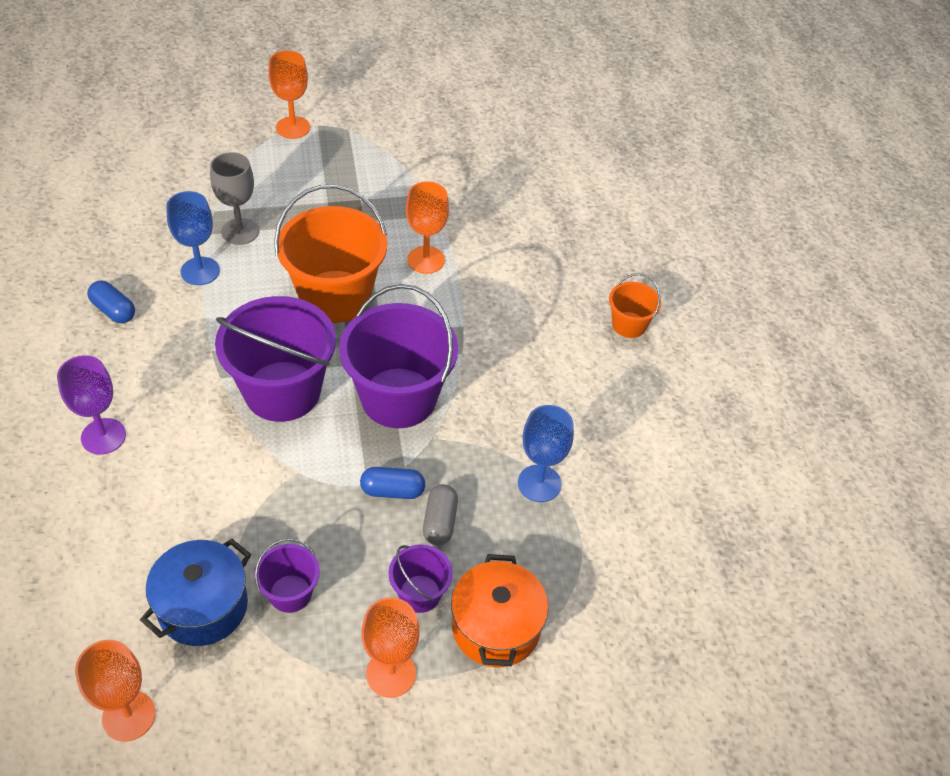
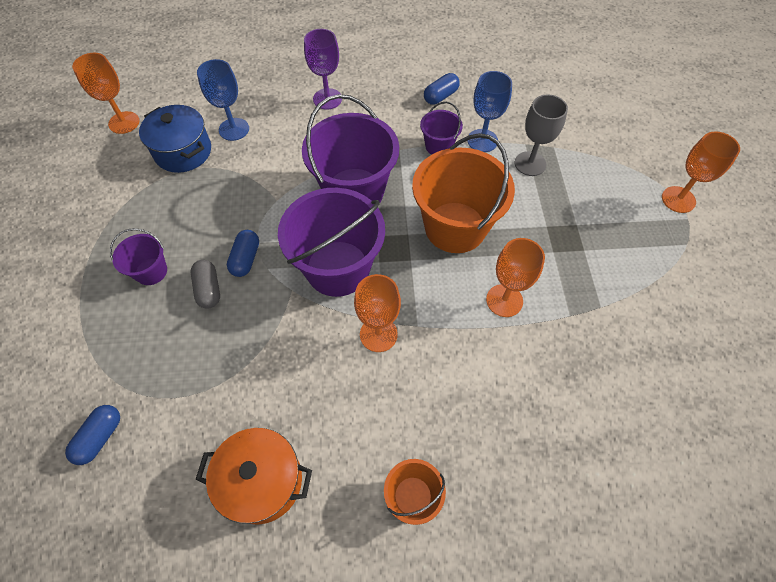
camera: 100 degrees right, 10 degrees up
purple bucket [254,538,320,613] -> purple bucket moved to [420,102,463,155]
orange goblet [361,597,420,698] -> orange goblet moved to [354,274,401,352]
grey capsule [423,484,458,545] -> grey capsule turned 60 degrees clockwise [191,260,220,309]
orange pot [451,554,548,667] -> orange pot moved to [196,428,312,525]
blue goblet [518,405,574,502] -> blue goblet moved to [197,59,249,141]
none -> blue capsule [65,405,120,465]

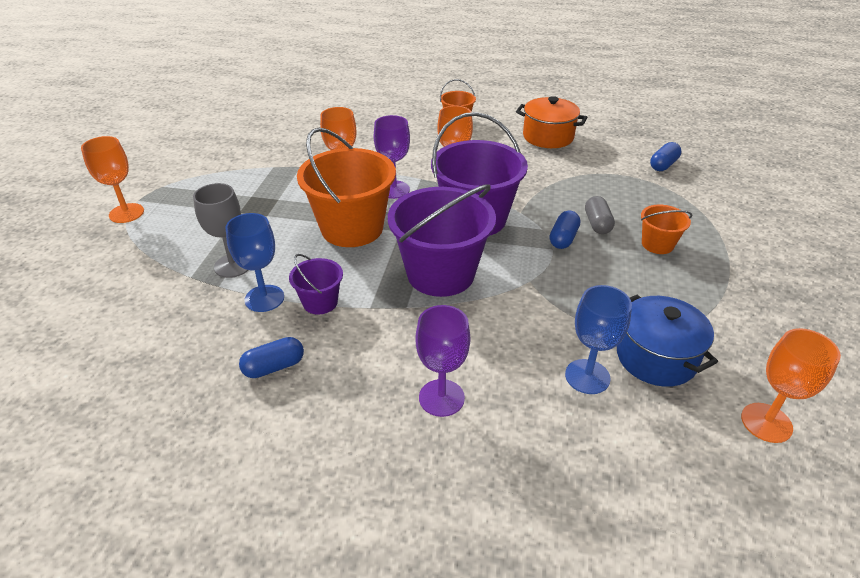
camera: 165 degrees left, 20 degrees down
purple bucket [110,228,167,285] -> orange bucket [641,205,692,254]
none -> purple goblet [374,115,410,199]

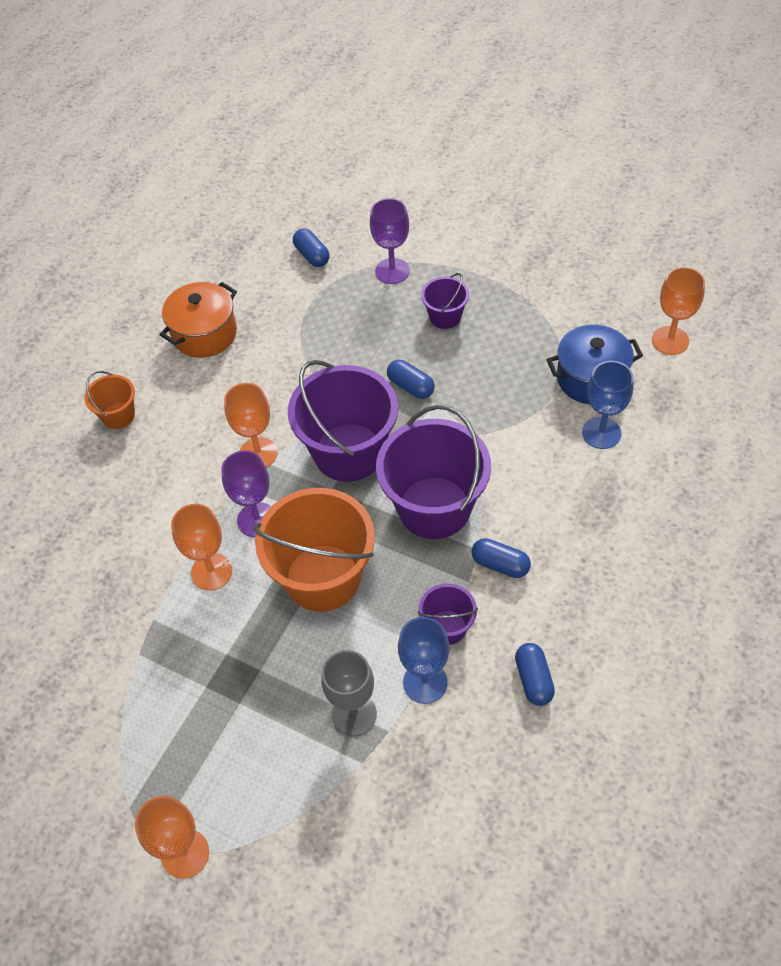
camera: 70 degrees left, 15 degrees up
purple goblet [416,305,470,417] -> purple goblet moved to [370,198,410,284]
grey capsule [585,196,615,234] -> none
orange bucket [641,205,692,254] -> purple bucket [421,273,469,329]
none -> blue capsule [472,538,531,578]

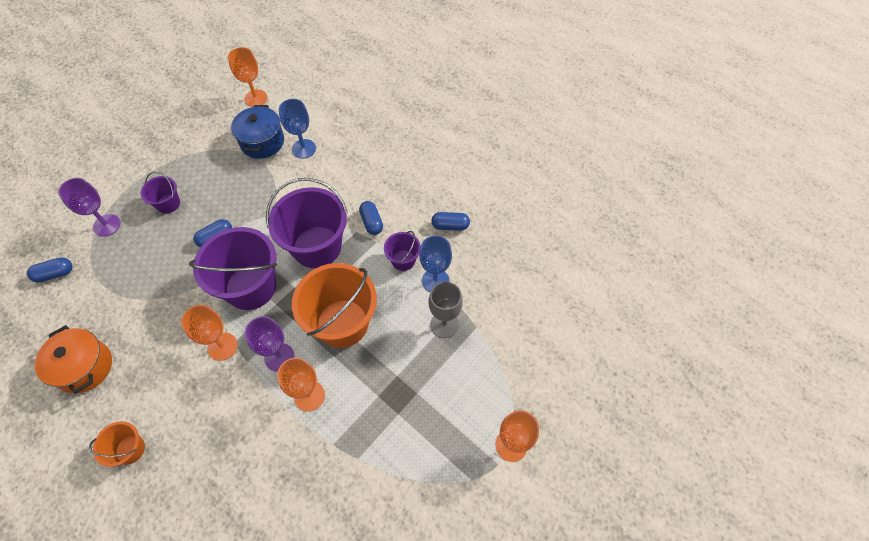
camera: 80 degrees left, 5 degrees up
blue capsule [472,538,531,578] -> blue capsule turned 60 degrees counterclockwise [359,201,383,235]

